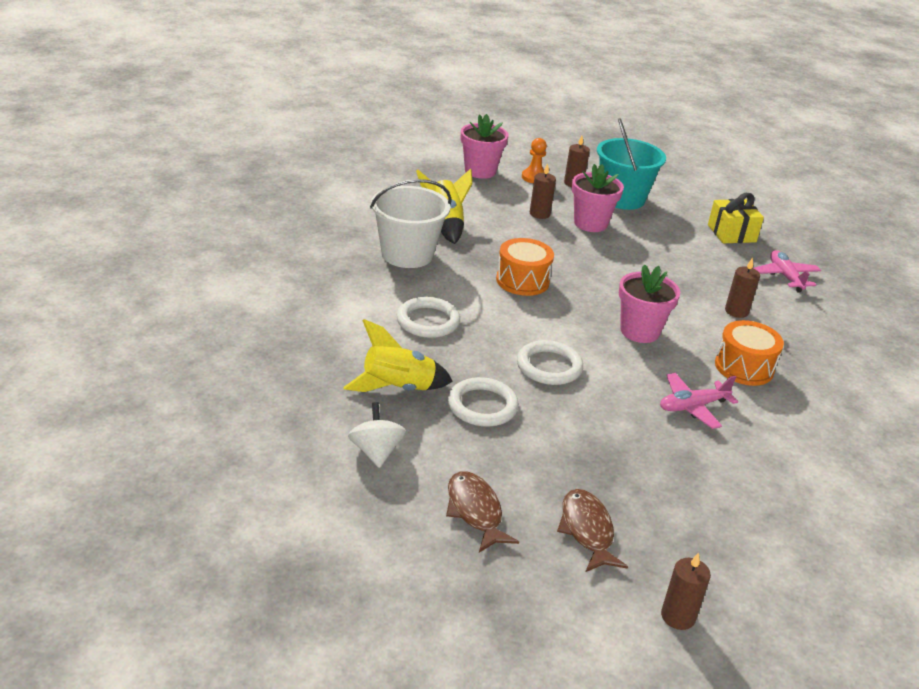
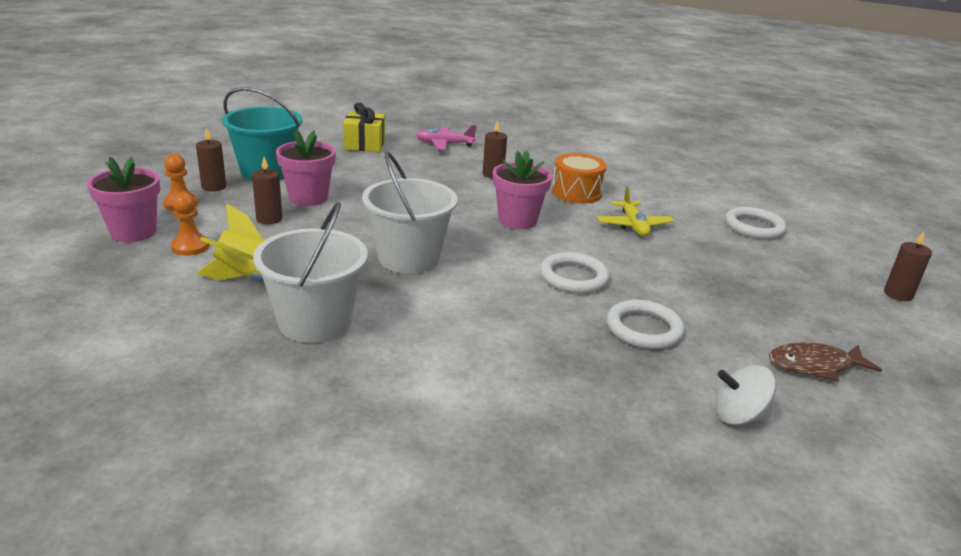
camera: 75 degrees left, 5 degrees down
yellow rocket [343,319,453,392] -> none
white ring [397,297,460,338] -> white ring moved to [725,207,787,239]
orange drum [496,238,554,296] -> white bucket [362,152,458,274]
brown fish [557,489,628,572] -> none
pink plane [660,373,738,429] -> yellow plane [597,186,674,236]
none -> orange pawn [171,192,209,256]

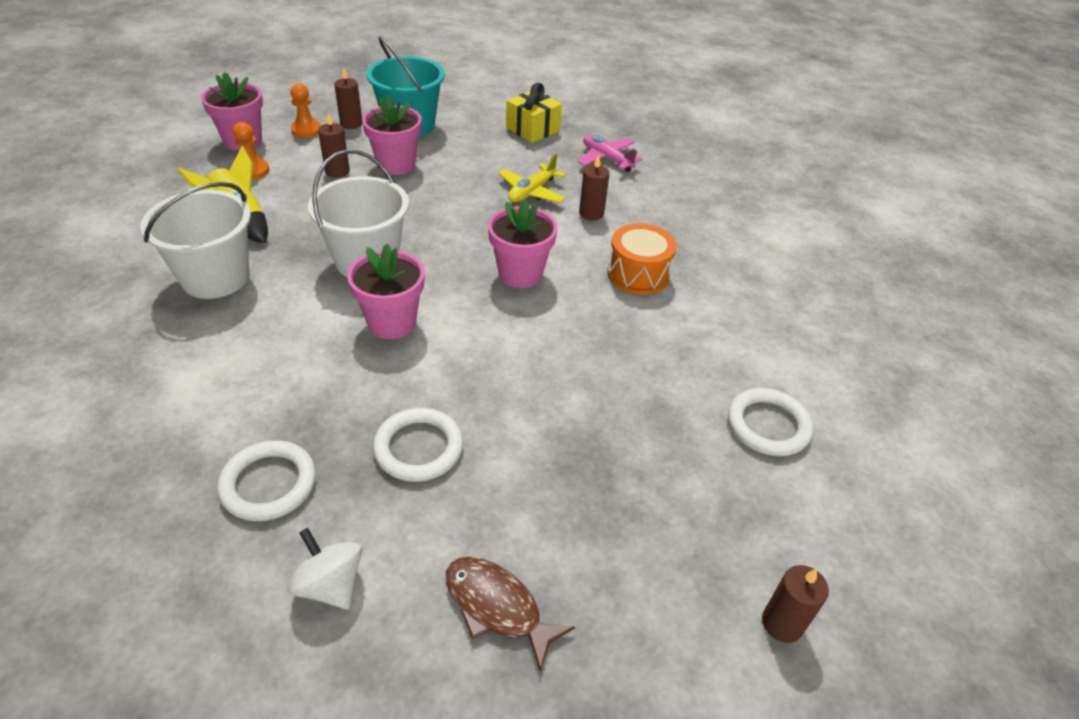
camera: 45 degrees right, 15 degrees up
white ring [540,252,610,293] -> white ring moved to [217,440,316,521]
yellow plane [597,186,674,236] -> yellow plane moved to [499,153,566,203]
none -> pink flower pot [347,244,425,339]

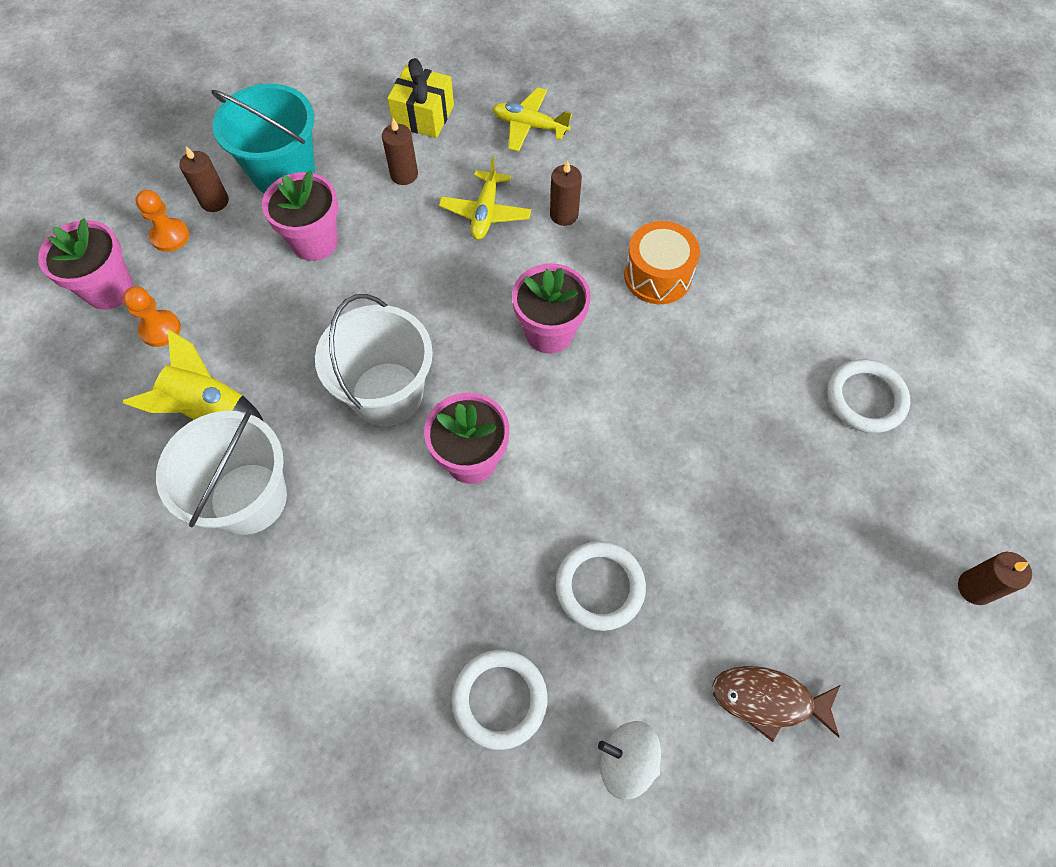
camera: 25 degrees left, 20 degrees up
brown candle [318,113,350,178] -> brown candle moved to [382,118,418,185]
pink plane [578,135,642,172] -> yellow plane [492,87,572,152]

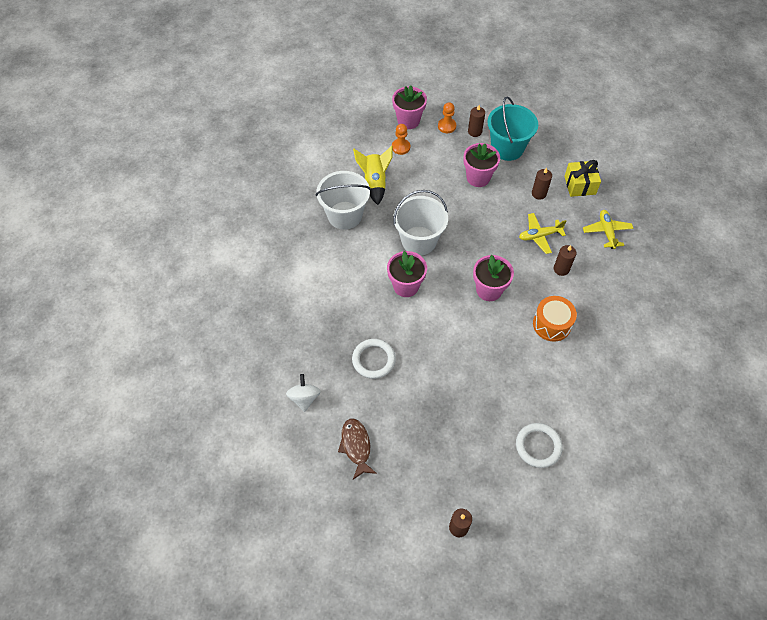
camera: 65 degrees right, 5 degrees down
white ring [452,650,548,750] -> none

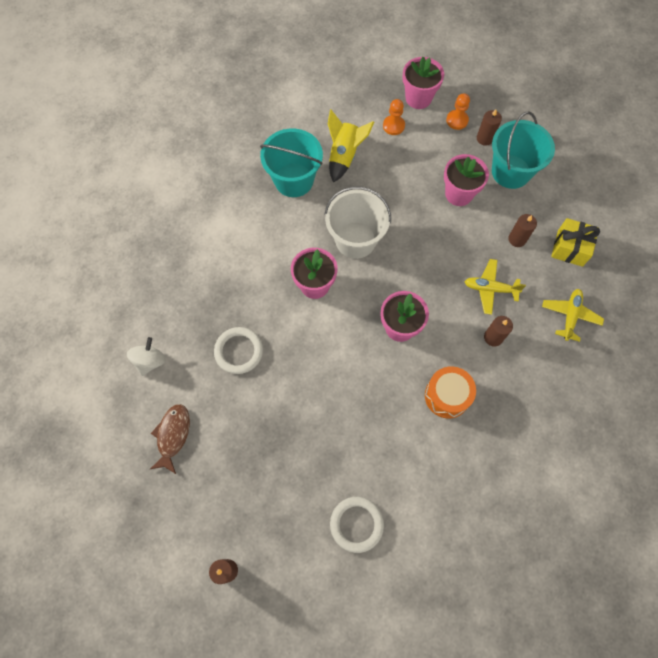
camera: 25 degrees right, 10 degrees up
white bucket [316,171,371,230] -> turquoise bucket [260,128,323,197]

